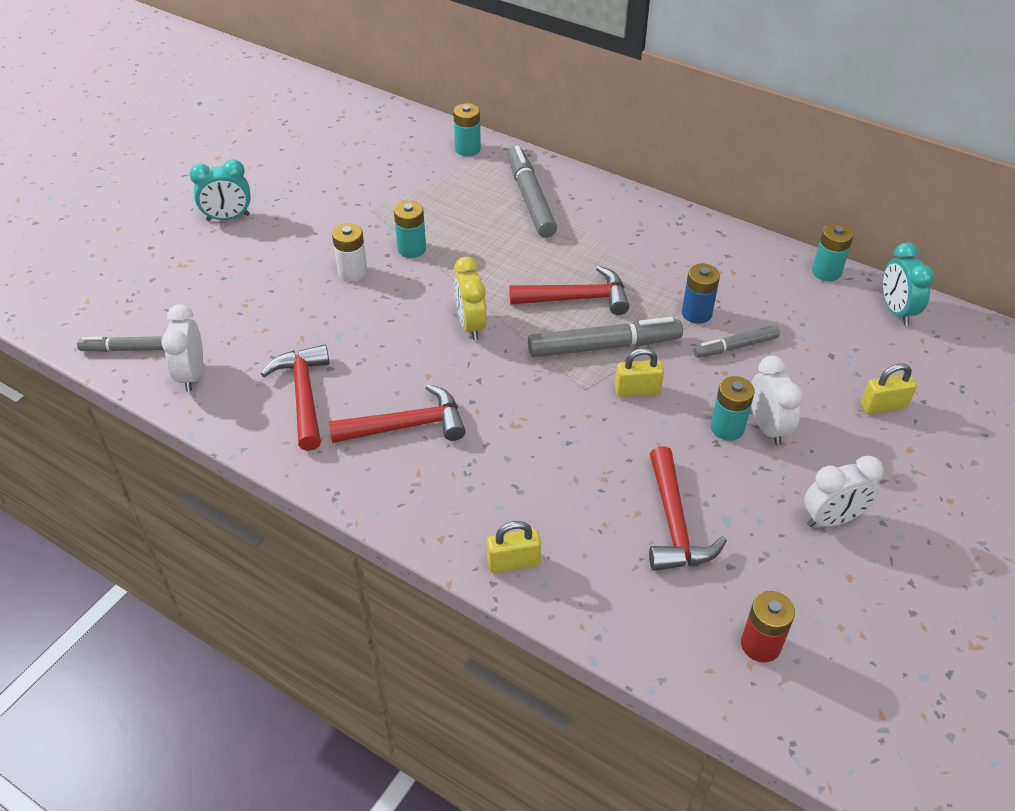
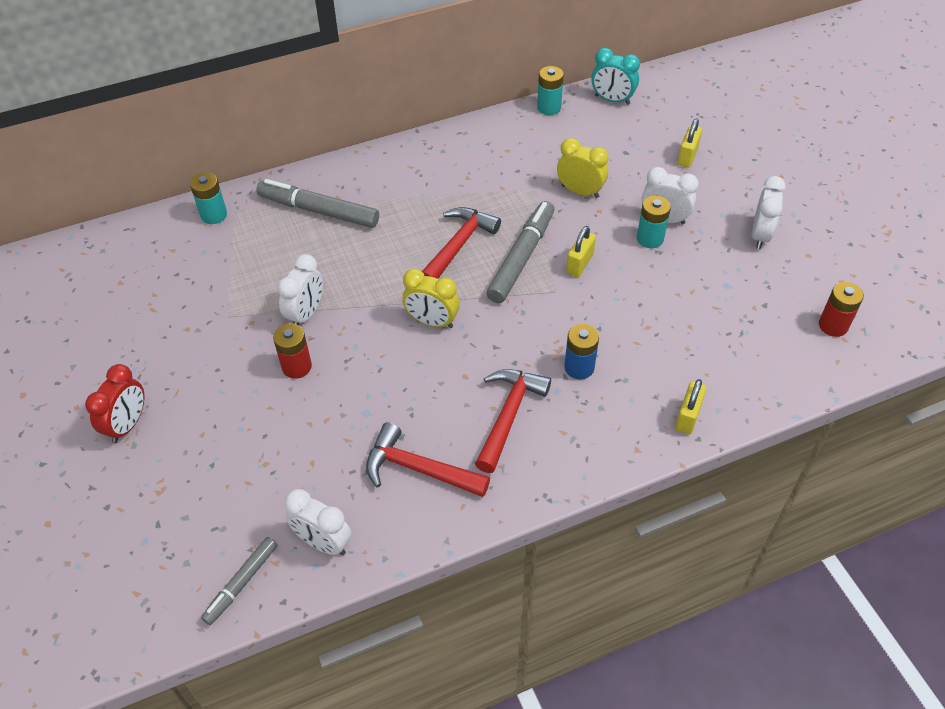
camera: 55 degrees left, 5 degrees up
turquoise clock [190,159,251,221] -> red clock [85,364,144,443]
white battery [332,223,367,282] -> red battery [273,323,312,379]
turquoise battery [394,201,426,258] -> white clock [277,254,323,325]
red hammer [649,446,727,571] -> none
blue battery [682,264,720,324] -> blue battery moved to [564,324,599,379]
grey marker [693,325,780,358] -> yellow clock [557,138,609,198]

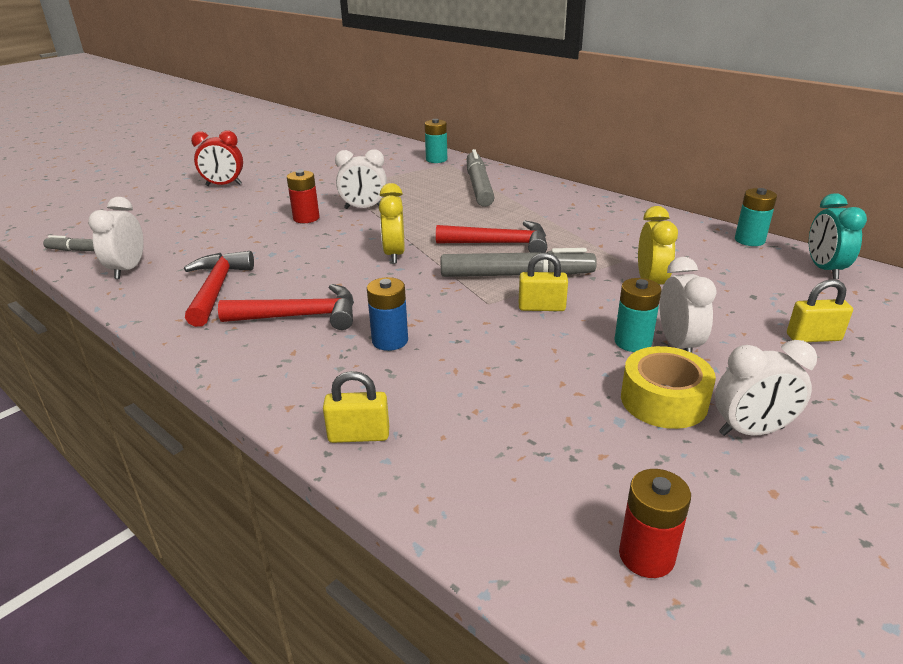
camera: 65 degrees right, 20 degrees down
none -> yellow tape [621,346,716,429]

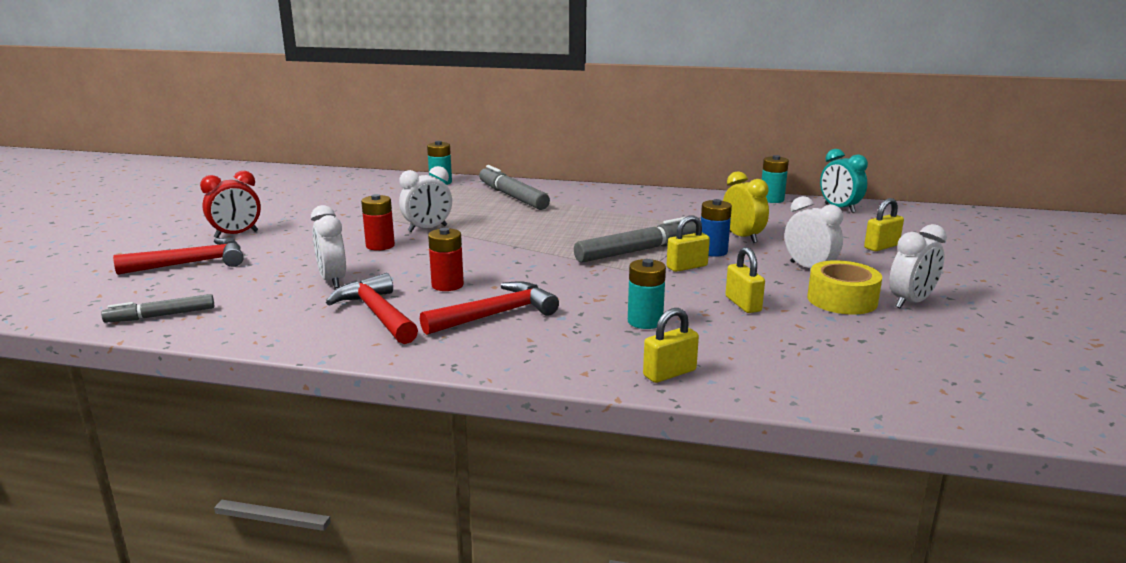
camera: 30 degrees left, 10 degrees down
white clock [88,197,144,279] -> white clock moved to [311,205,346,288]
blue battery [367,277,408,351] -> blue battery moved to [701,199,732,257]
yellow clock [379,183,405,264] -> none
red hammer [436,221,547,253] -> red hammer moved to [113,238,244,275]
turquoise battery [614,278,661,352] -> turquoise battery moved to [628,259,666,329]
red battery [619,469,691,578] -> red battery moved to [428,228,464,291]
none -> yellow padlock [725,247,765,313]

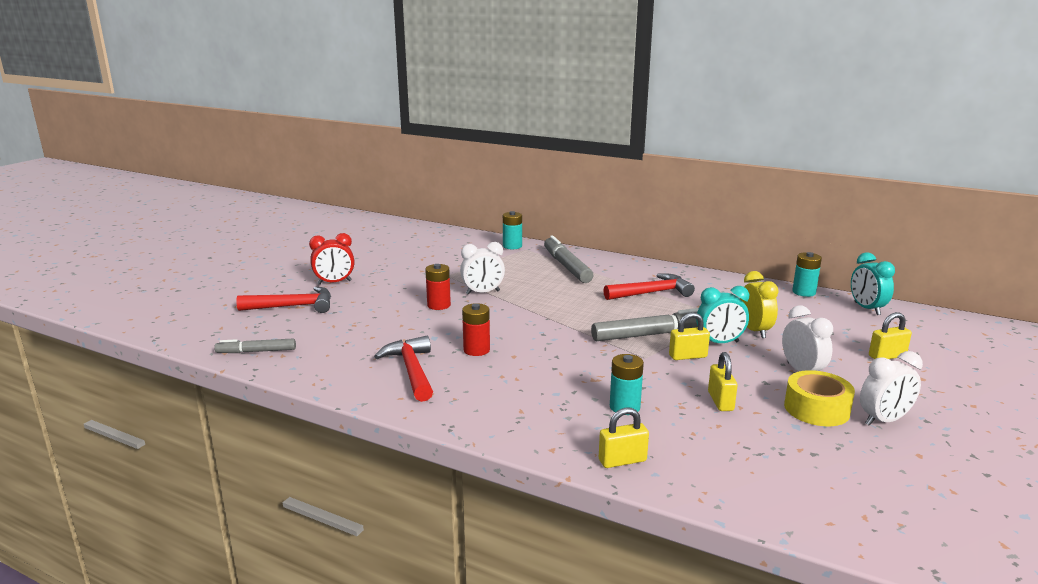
camera: 15 degrees right, 0 degrees up
white clock [311,205,346,288] -> none
red hammer [420,281,559,335] -> red hammer moved to [604,273,695,300]
blue battery [701,199,732,257] -> turquoise clock [696,286,749,343]

